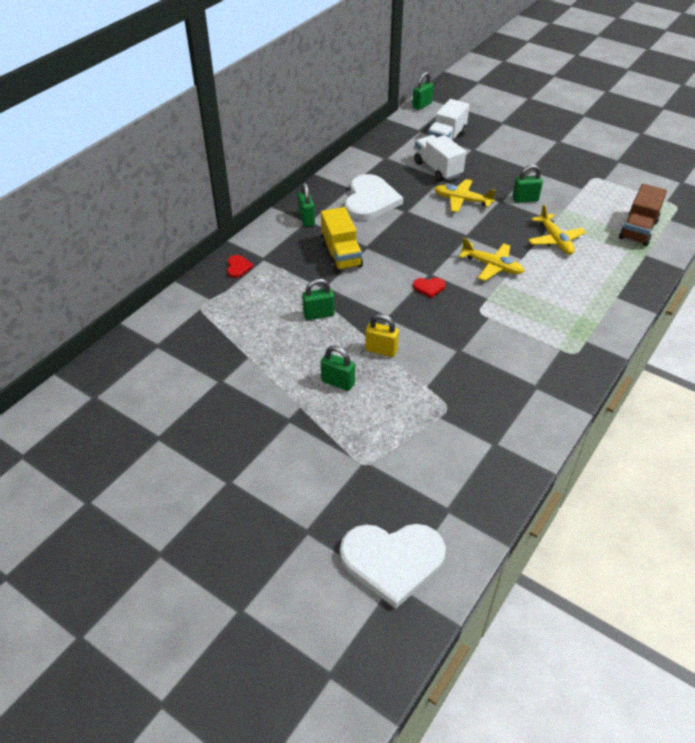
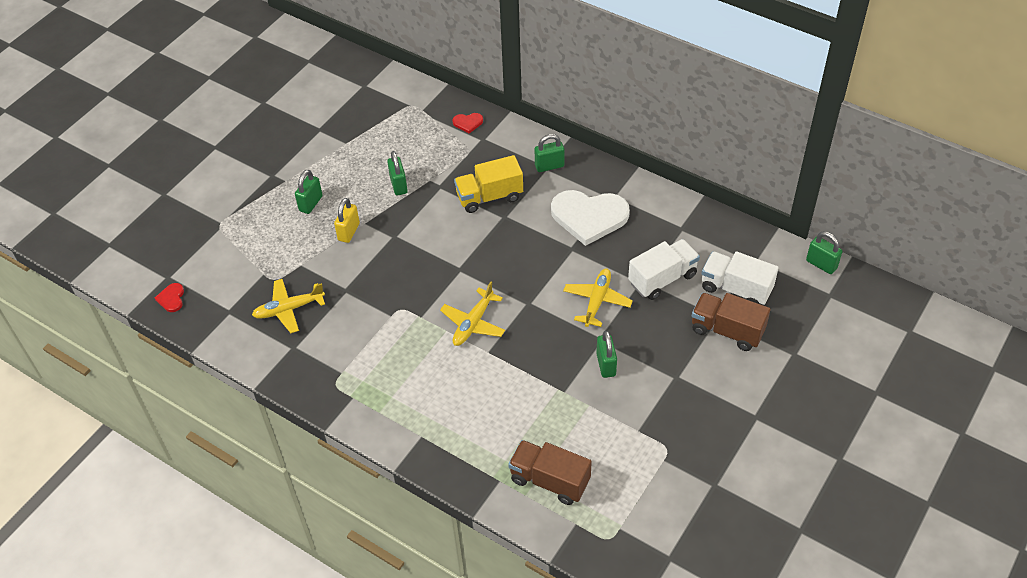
camera: 90 degrees right, 5 degrees up
white heart [340,524,446,609] -> none
red heart [413,278,446,298] -> red heart moved to [155,283,184,312]
yellow plane [528,204,586,255] -> yellow plane moved to [252,279,325,333]
none -> brown truck [692,293,771,351]

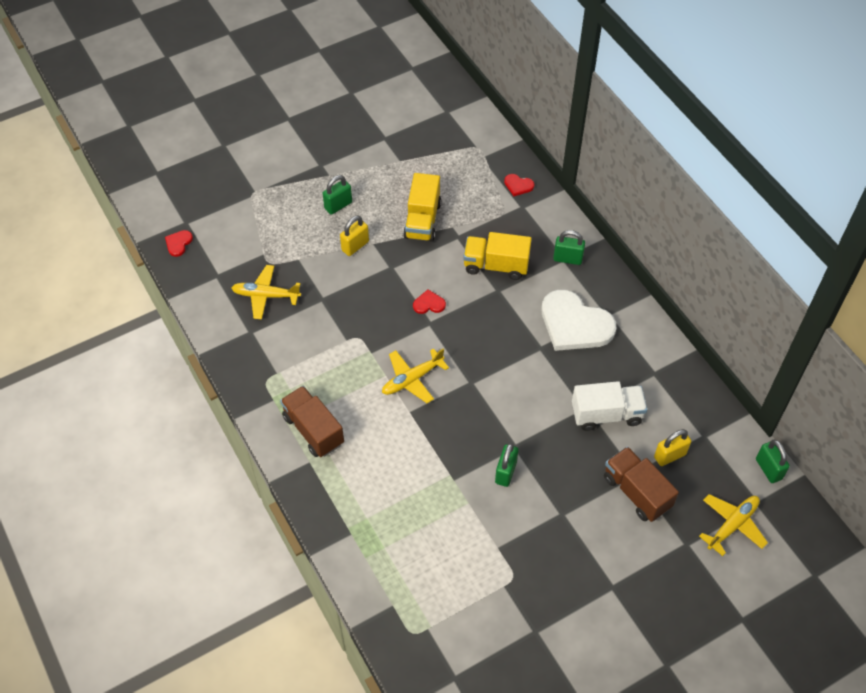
camera: 25 degrees right, 5 degrees up
green padlock [387,151,408,196] -> yellow truck [403,173,441,242]
brown truck [508,440,592,505] -> brown truck moved to [280,386,344,457]
yellow plane [563,269,633,327] -> yellow plane moved to [699,494,768,556]
white truck [701,251,779,305] -> yellow padlock [654,429,691,466]
none -> red heart [413,290,446,314]

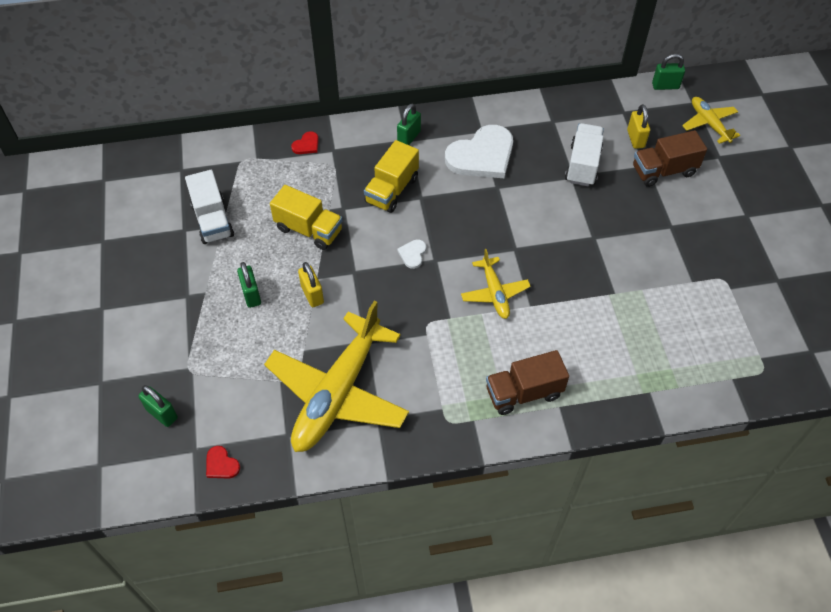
camera: 70 degrees left, 0 degrees up
yellow plane [232,265,301,319] -> yellow plane [264,301,409,452], size x2.04
red heart [413,290,446,314] -> white heart [397,239,426,269]
green padlock [495,443,518,487] -> green padlock moved to [138,385,178,427]
none -> white truck [185,170,234,244]

